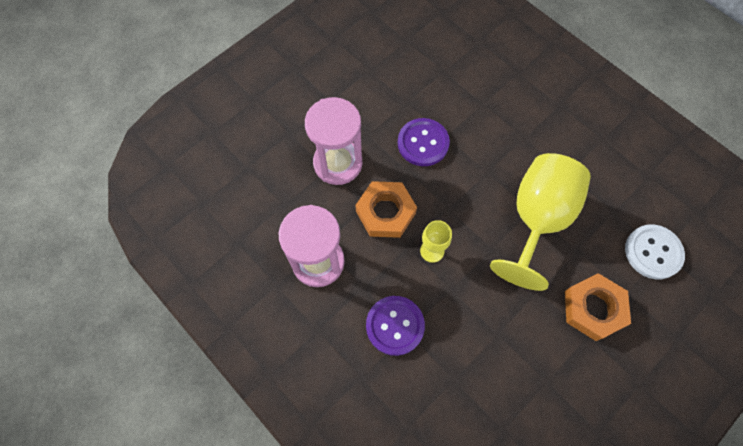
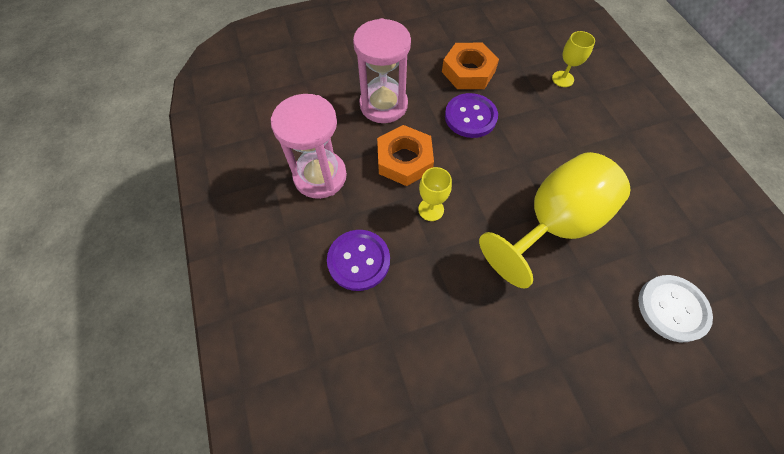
camera: 25 degrees right, 5 degrees down
orange nut [565,273,631,341] -> orange nut moved to [442,43,499,89]
none -> yellow goblet [552,31,595,87]

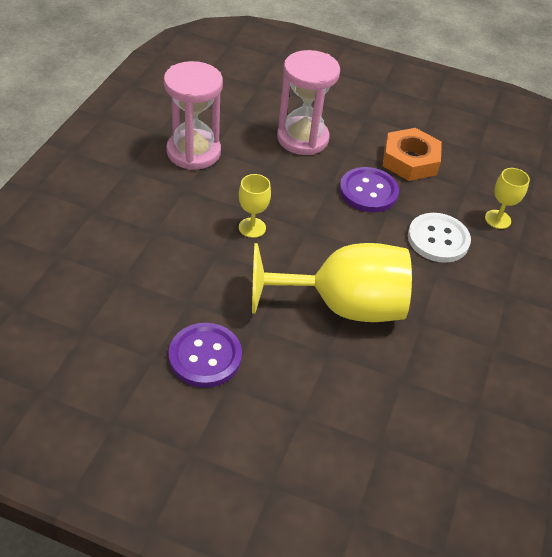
camera: 35 degrees right, 15 degrees down
purple button [327,230,390,291] -> purple button moved to [169,323,242,388]
orange nut [377,125,434,186] -> none
white button [638,275,713,342] -> white button moved to [408,213,471,263]

